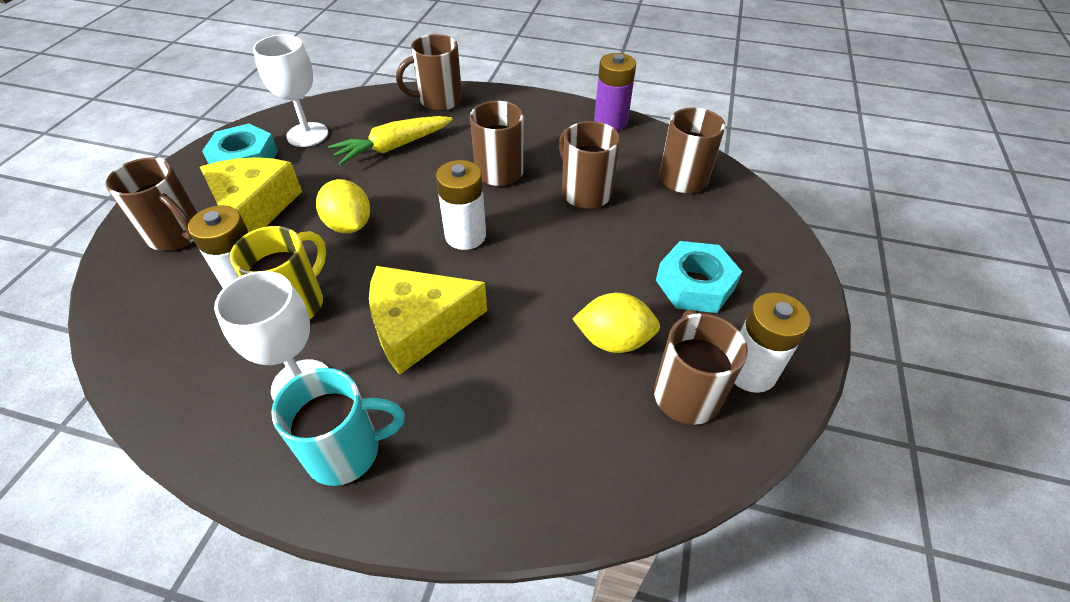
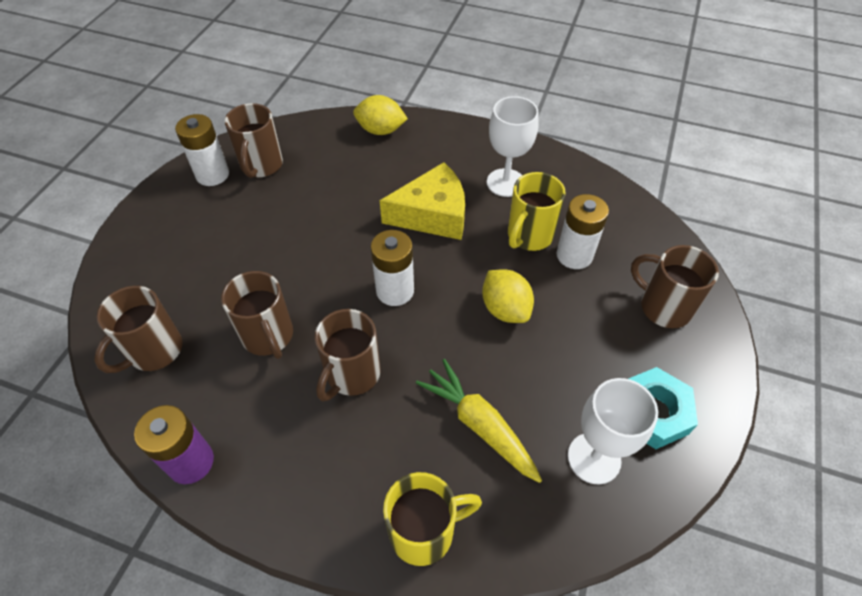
camera: 175 degrees left, 5 degrees up
yellow cheese [200,157,302,232] -> none
turquoise mug [271,368,405,486] -> none
yellow carrot [328,116,453,165] -> yellow carrot turned 105 degrees counterclockwise [416,359,542,483]
brown mug [396,34,462,111] -> yellow mug [383,472,482,566]
yellow lemon [572,293,660,353] -> yellow lemon moved to [353,95,408,135]
turquoise nut [656,241,742,313] -> none

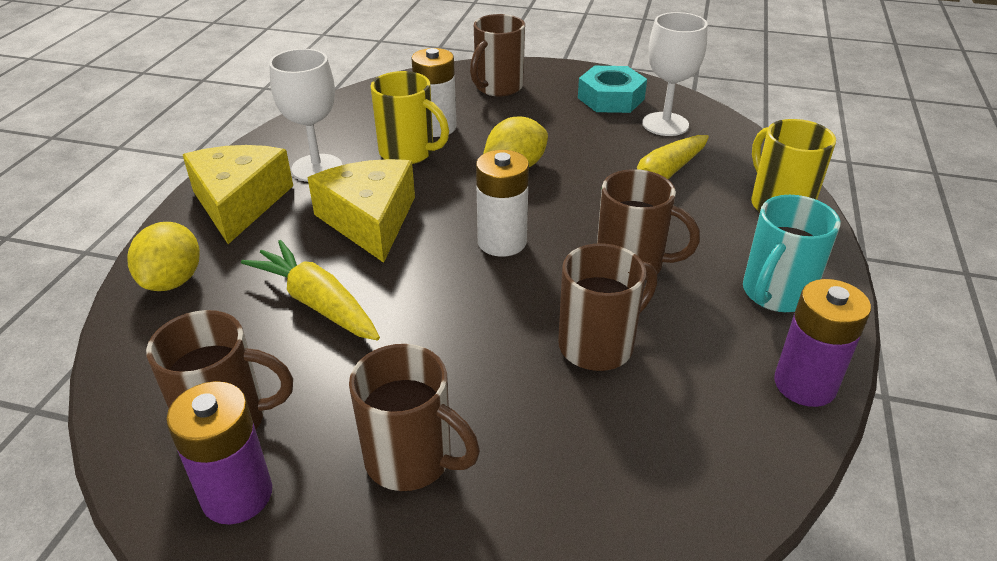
camera: 95 degrees left, 15 degrees down
brown mug [94,286,183,373] -> brown mug moved to [349,344,480,491]
white battery [175,114,229,186] -> purple battery [166,381,272,525]
none -> yellow cheese [183,145,293,244]
none -> yellow carrot [241,240,380,340]
none -> turquoise mug [743,195,840,312]

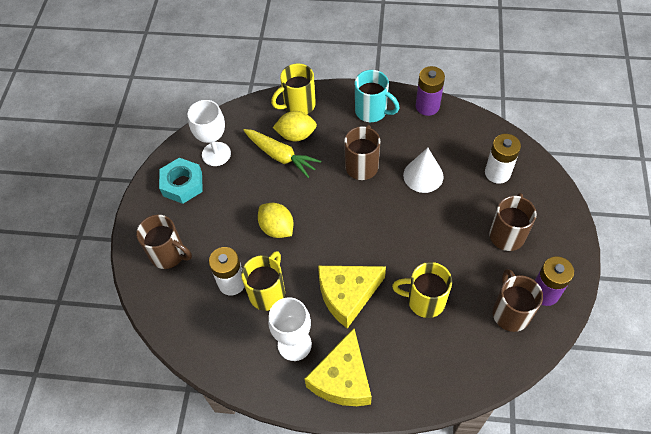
camera: 95 degrees left, 20 degrees up
yellow lemon [127,222,200,291] -> yellow lemon moved to [273,111,317,141]
yellow cheese [183,145,293,244] -> yellow cheese turned 60 degrees counterclockwise [305,328,372,406]
yellow carrot [241,240,380,340] -> yellow mug [392,262,452,318]
white battery [476,150,529,257] -> white battery moved to [485,134,521,184]
brown mug [558,244,657,371] -> white cone [403,148,444,193]

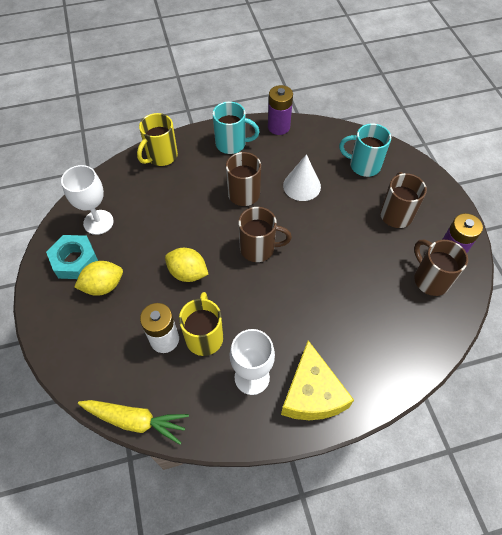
camera: 25 degrees left, 0 degrees up
brown mug [136,215,192,269] -> brown mug moved to [238,207,292,262]
yellow carrot [243,129,321,178] -> yellow carrot moved to [78,400,189,445]
yellow lemon [273,111,317,141] -> yellow lemon moved to [74,261,123,296]
yellow cheese [318,266,386,328] -> none
yellow mug [392,262,452,318] -> none
white battery [485,134,521,184] -> turquoise mug [339,123,391,177]

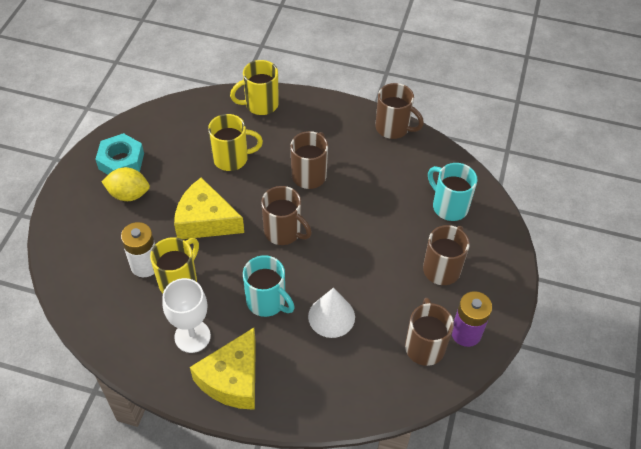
camera: 30 degrees right, 5 degrees down
white goblet [61,165,114,235] -> none
yellow carrot [78,400,189,445] -> none
yellow lemon [165,248,208,282] -> yellow cheese [174,177,244,239]
turquoise mug [212,102,260,154] -> turquoise mug moved to [243,255,295,317]
purple battery [268,85,293,135] -> brown mug [375,83,424,139]
white cone [283,154,321,201] -> white cone moved to [308,288,355,338]
none -> yellow mug [208,114,263,171]

